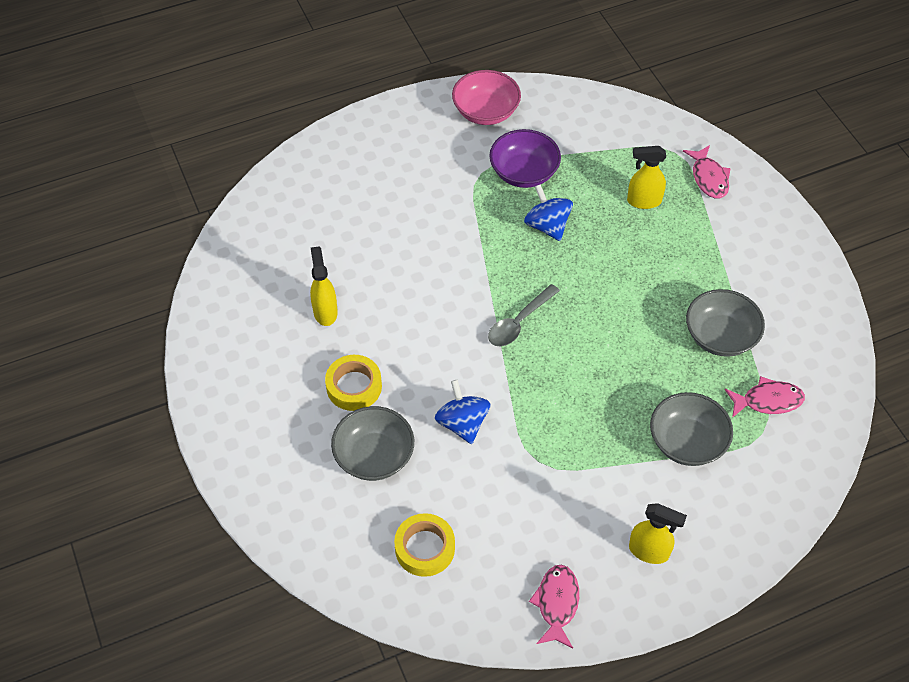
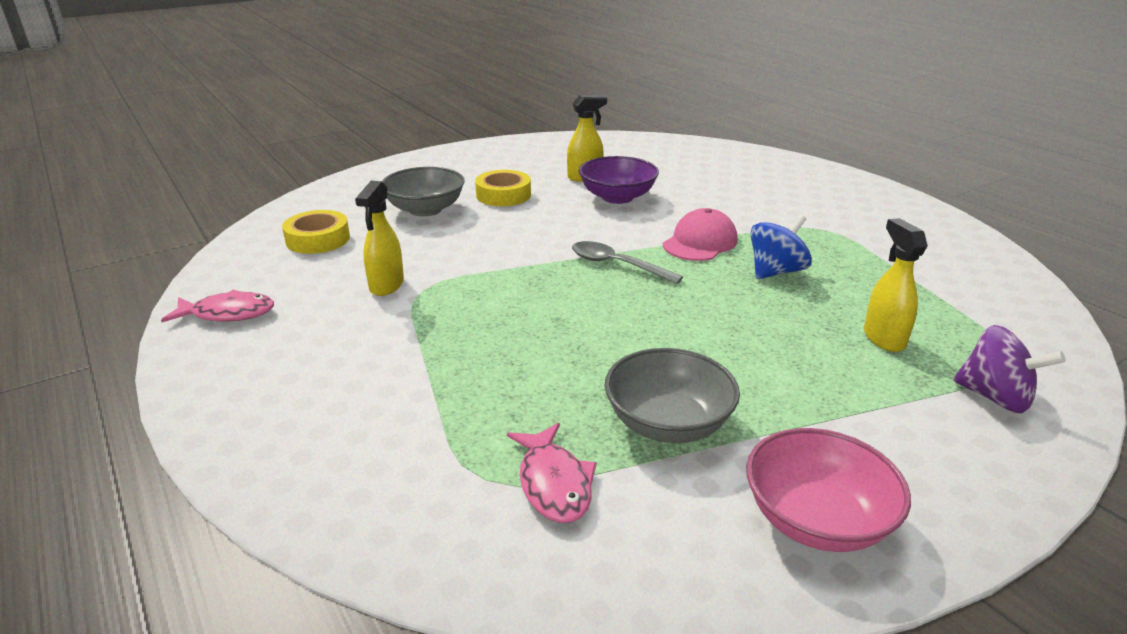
camera: 80 degrees right, 25 degrees down
blue spinning top [435,380,491,444] -> none
pink bowl [452,70,521,125] -> pink bowl moved to [746,428,911,552]
purple bowl [489,129,561,188] -> purple bowl moved to [579,156,659,204]
yellow spray bottle [629,503,687,564] -> yellow spray bottle moved to [355,181,404,296]
grey bowl [650,392,733,466] -> none
pink fish [683,145,731,198] -> purple spinning top [953,325,1066,413]
none -> pink cap [663,208,737,261]

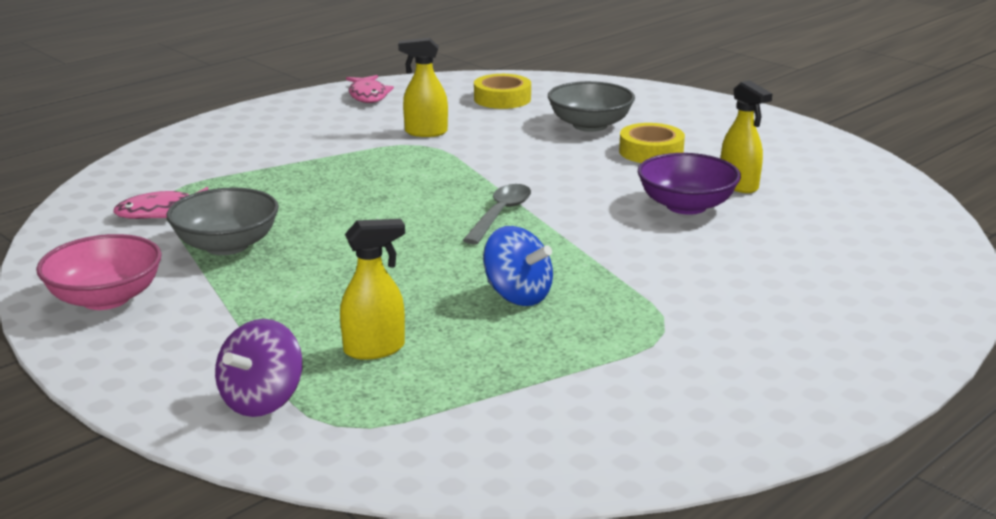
camera: 80 degrees right, 5 degrees down
pink cap [663,208,737,261] -> none

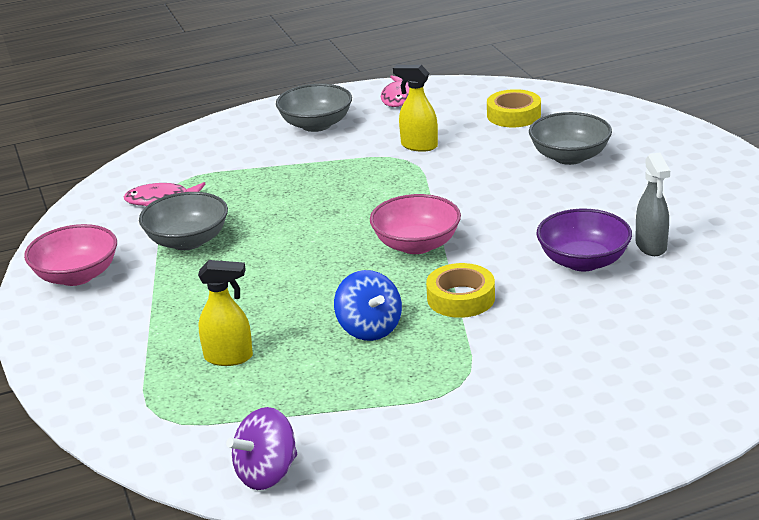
camera: 25 degrees right, 5 degrees up
purple spinning top [215,319,303,417] -> purple spinning top moved to [226,407,297,490]
grey spoon [463,184,531,245] -> pink bowl [370,194,461,254]
yellow tape [619,123,685,163] -> yellow tape moved to [426,263,495,318]
yellow spray bottle [721,80,772,193] -> grey spray bottle [635,153,670,256]
none -> grey bowl [276,84,352,132]

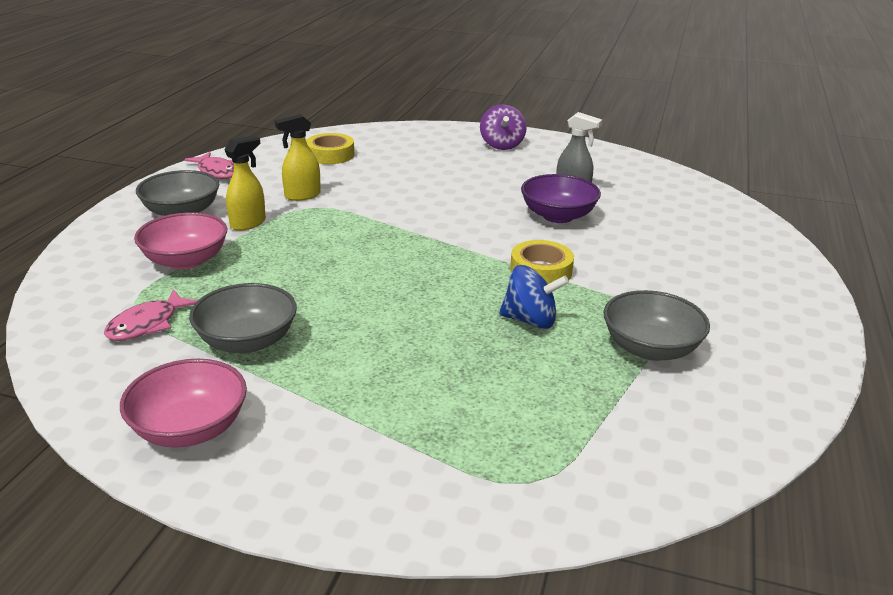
camera: 55 degrees left, 0 degrees up
yellow spray bottle [198,260,253,366] -> yellow spray bottle moved to [224,135,266,231]
purple spinning top [226,407,297,490] -> purple spinning top moved to [480,105,527,150]
pink bowl [370,194,461,254] -> pink bowl moved to [134,212,227,270]
grey bowl [529,112,612,165] -> grey bowl moved to [603,290,710,361]

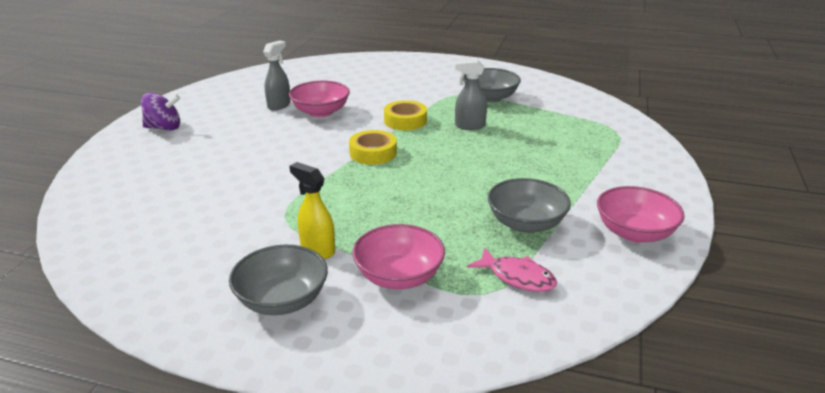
camera: 90 degrees left, 0 degrees up
pink fish [184,152,234,179] -> none
yellow spray bottle [275,114,321,201] -> none
yellow tape [306,133,354,164] -> yellow tape moved to [349,130,397,165]
blue spinning top [499,265,569,329] -> grey spray bottle [455,60,487,130]
purple bowl [521,174,601,223] -> pink bowl [289,81,350,117]

